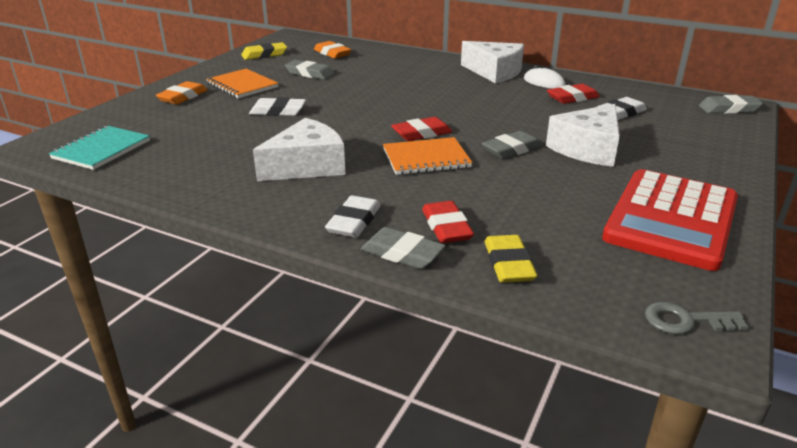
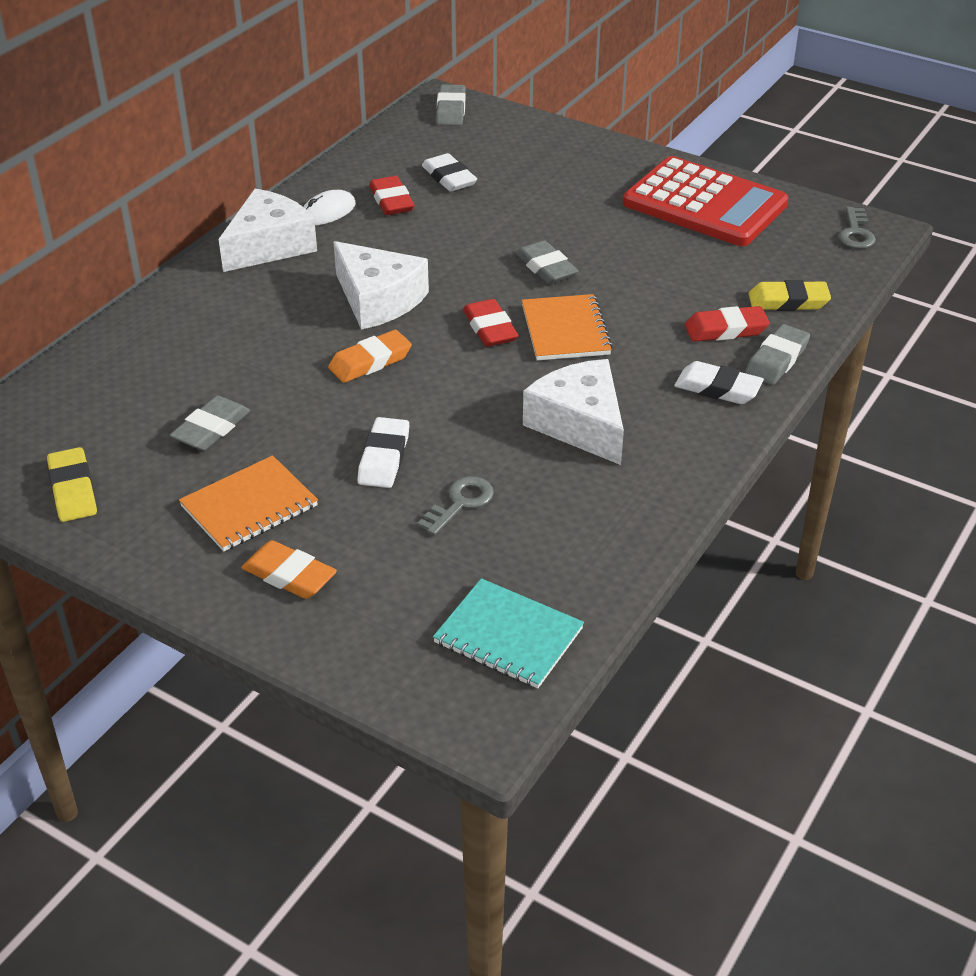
camera: 85 degrees left, 10 degrees up
orange eraser [314,41,351,59] -> orange eraser moved to [328,330,412,383]
white cheese [546,104,620,167] -> white cheese moved to [333,241,429,330]
none -> grey key [417,476,494,535]

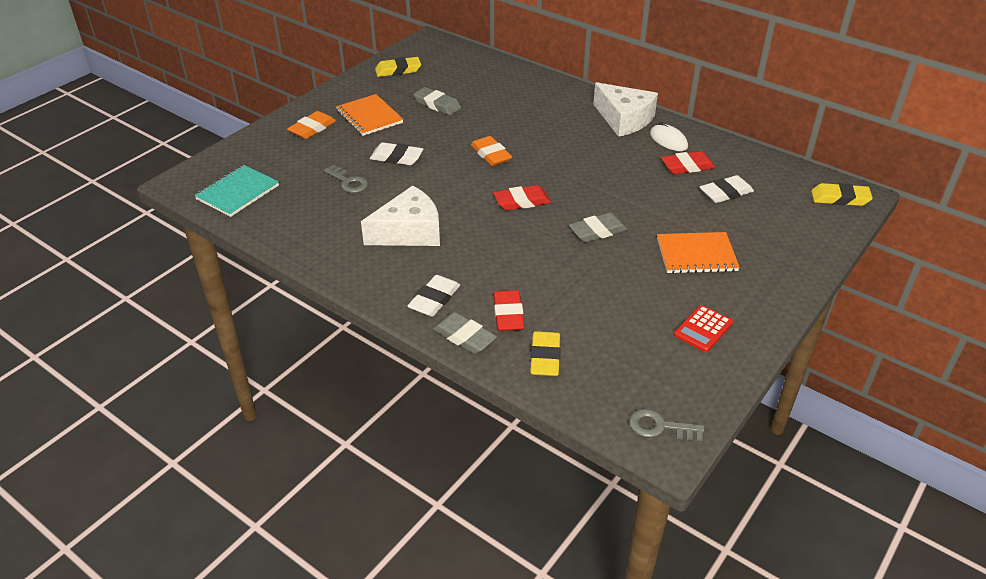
camera: 95 degrees right, 0 degrees up
white cheese [333,241,429,330] -> none
grey eraser [436,84,466,125] -> yellow eraser [811,183,873,206]
orange notebook [522,294,613,360] -> orange notebook moved to [657,232,740,274]
red calculator [623,156,789,246] -> red calculator [674,305,733,352], size x0.42

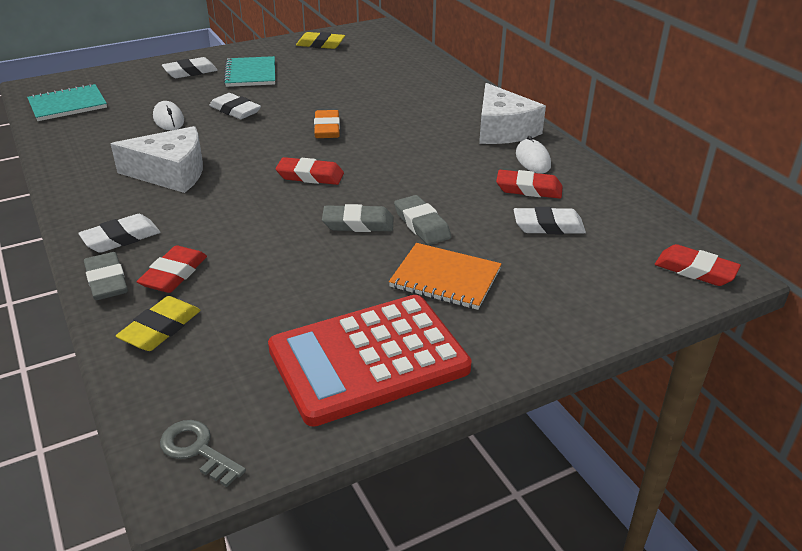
camera: 25 degrees right, 5 degrees down
orange eraser [287,111,336,139] -> white eraser [162,57,218,78]
grey key [324,165,368,193] -> white mouse [153,101,184,130]
orange notebook [336,94,403,136] -> turquoise notebook [224,56,275,87]
grey eraser [413,87,461,115] -> grey eraser moved to [394,195,451,245]
red calculator [674,305,733,352] -> red calculator [268,295,472,427], size x2.37
yellow eraser [811,183,873,206] -> red eraser [655,244,741,286]

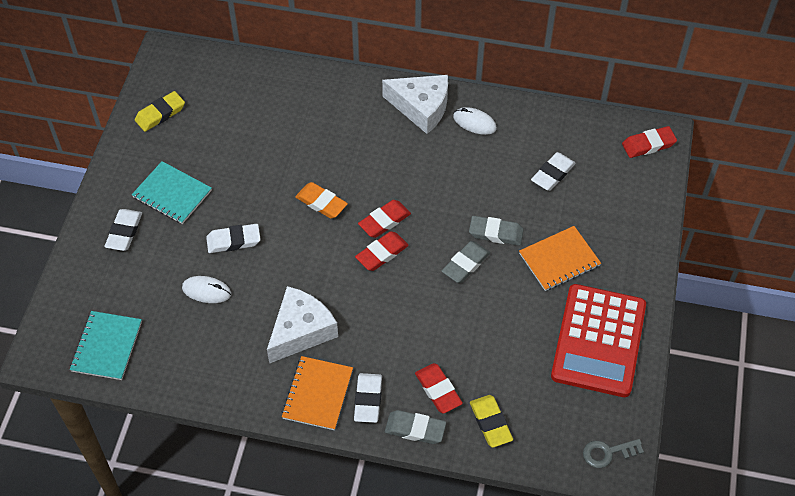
camera: 50 degrees left, 20 degrees up
red eraser [496,170,562,199] -> red eraser moved to [358,200,411,238]
none -> orange notebook [282,356,353,430]

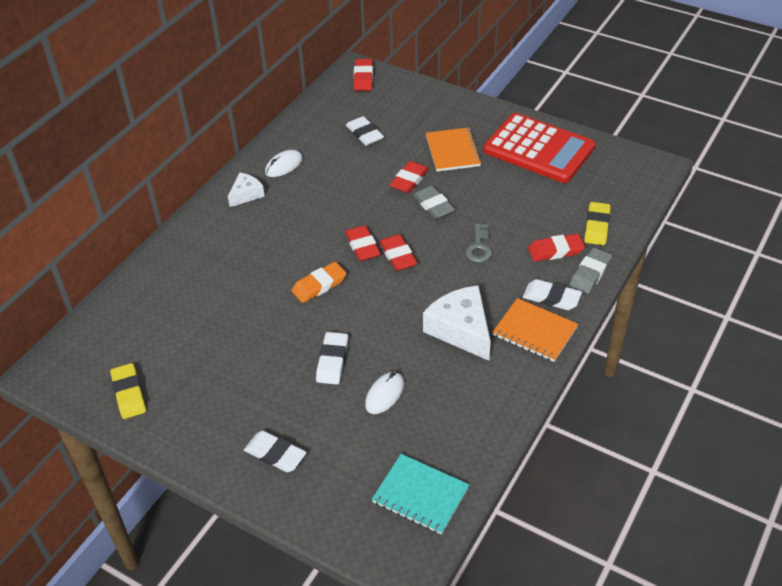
camera: 70 degrees left, 10 degrees down
turquoise notebook [132,161,212,224] -> none
white cheese [382,75,448,134] -> white cheese [228,173,265,207], size x0.57
grey eraser [469,216,524,246] -> red eraser [390,161,429,193]
yellow eraser [470,395,513,448] -> yellow eraser turned 75 degrees counterclockwise [584,202,611,245]
grey key [583,439,644,468] -> grey key moved to [466,224,492,262]

